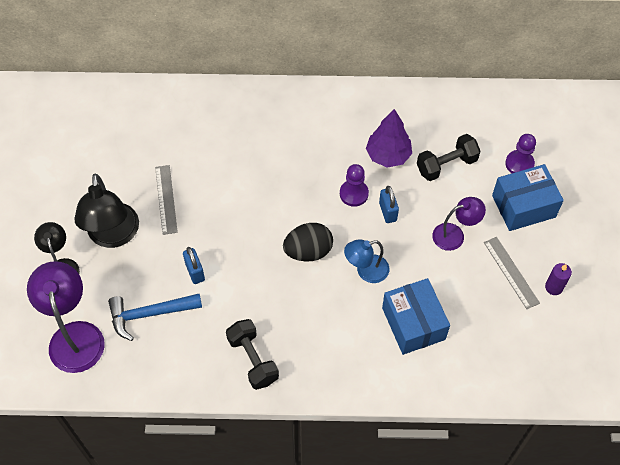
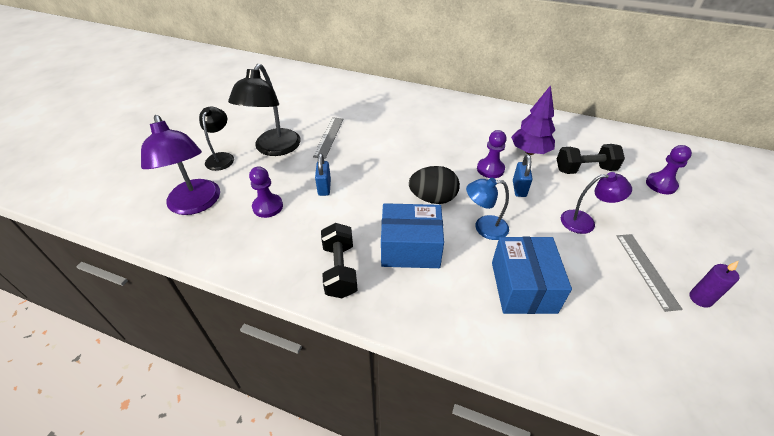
camera: 20 degrees right, 15 degrees down
purple lamp [27,261,105,373] -> purple lamp turned 150 degrees clockwise [141,115,220,215]
blue hammer [108,294,202,341] -> purple pawn [249,166,283,218]
blue box [492,164,564,231] -> blue box moved to [381,203,444,268]

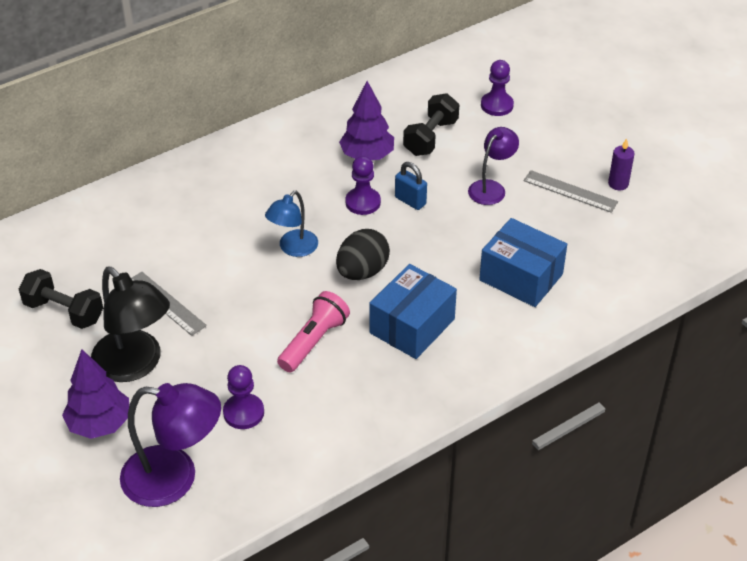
camera: 55 degrees left, 0 degrees up
black lamp [199,107,234,171] -> purple tree [62,349,129,439]
blue padlock [315,153,331,196] -> none
black dumbbell [321,223,358,298] -> black dumbbell moved to [19,269,103,329]
blue lamp [466,178,509,240] -> blue lamp moved to [265,191,318,257]
none -> pink flashlight [277,291,350,372]

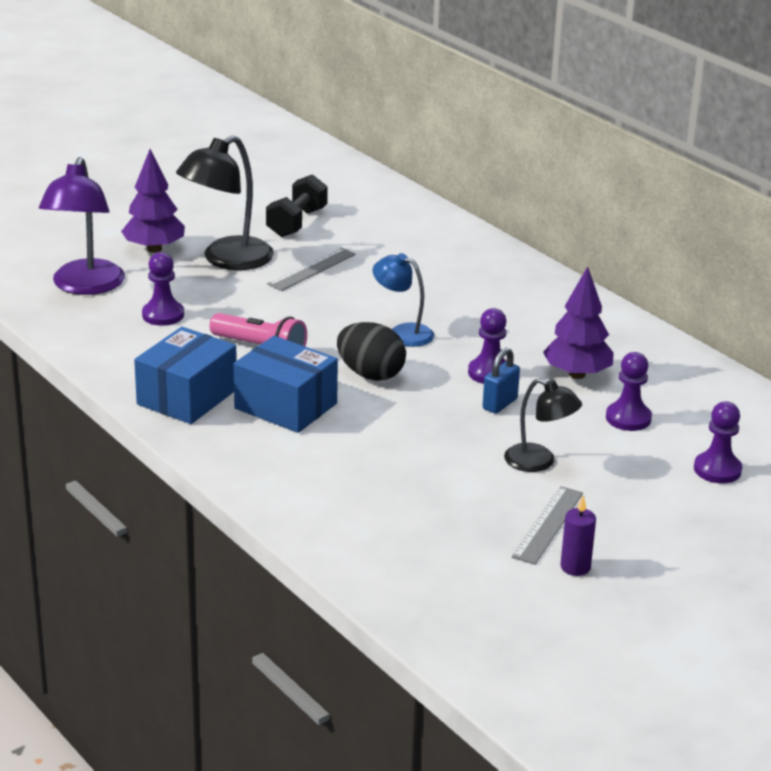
camera: 85 degrees right, 15 degrees down
black dumbbell [403,93,459,156] -> purple pawn [606,352,652,431]
purple lamp [468,127,519,205] -> black lamp [504,378,582,472]
blue box [479,218,567,307] -> blue box moved to [134,327,237,424]

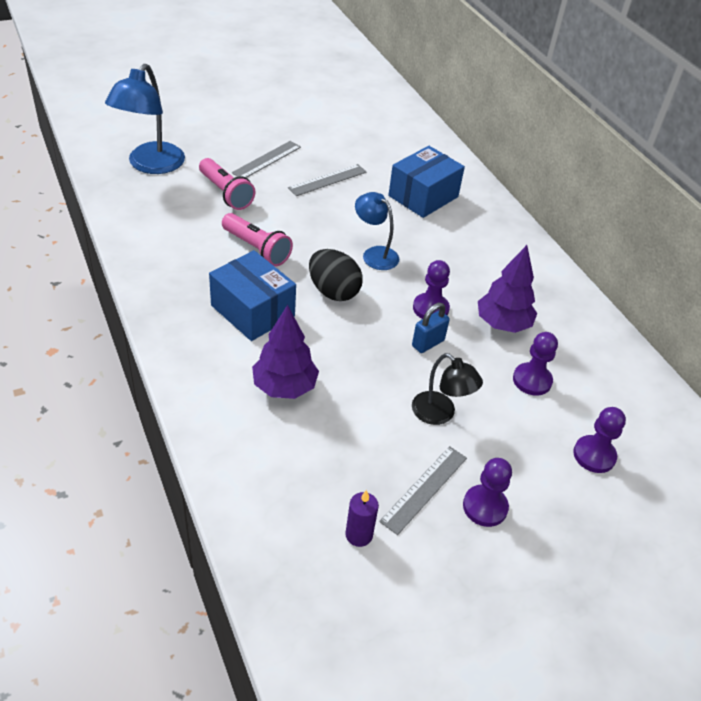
camera: 10 degrees right, 15 degrees up
purple lamp [39,157,125,295] -> blue lamp [105,64,185,174]
purple tree [121,149,185,253] -> purple tree moved to [252,305,319,399]
blue box [134,327,237,424] -> blue box moved to [388,146,465,218]
purple pawn [142,252,184,326] -> purple pawn moved to [463,458,512,527]
black lamp [176,135,274,270] -> grey ruler [232,141,301,178]
black dumbbell [266,174,328,237] -> none
purple candle [560,496,596,576] -> purple candle moved to [345,490,379,547]
none -> pink flashlight [199,158,255,210]

